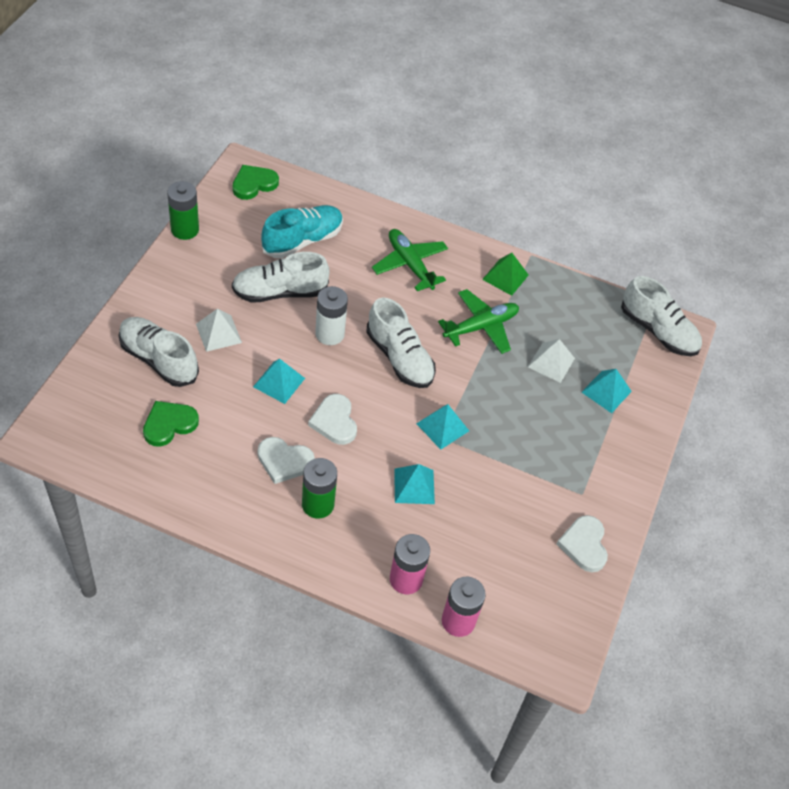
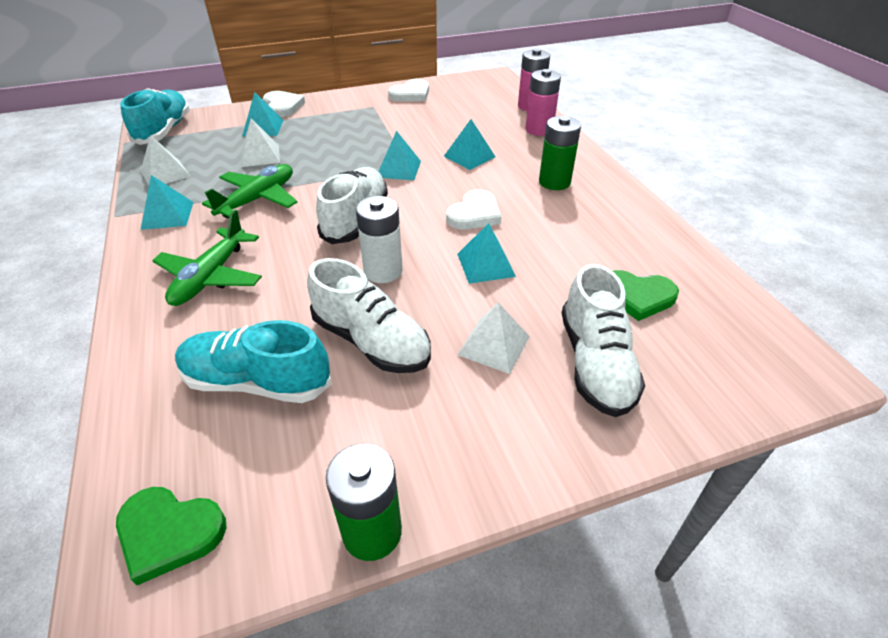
camera: 125 degrees left, 10 degrees down
white heart [258,437,315,484] -> white heart moved to [263,91,305,117]
green plane [438,289,519,354] -> green plane turned 105 degrees clockwise [202,164,297,218]
green pyramid [482,253,529,296] -> turquoise pyramid [141,175,194,230]
white shoe [621,276,702,356] -> turquoise shoe [120,88,190,145]
none -> white pyramid [140,135,191,185]

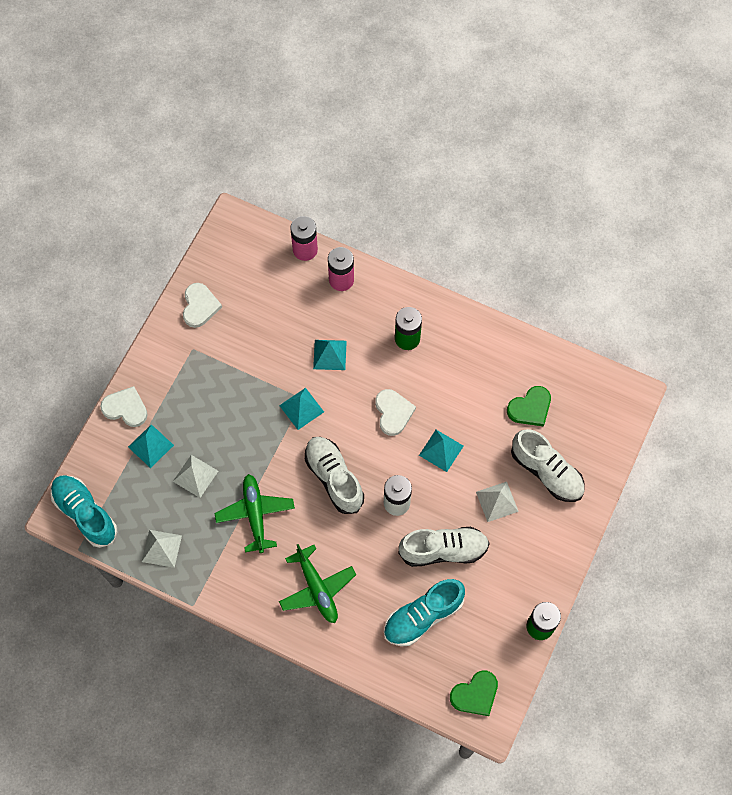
camera: 45 degrees left, 25 degrees up
turquoise pyramid [141,175,194,230] -> none

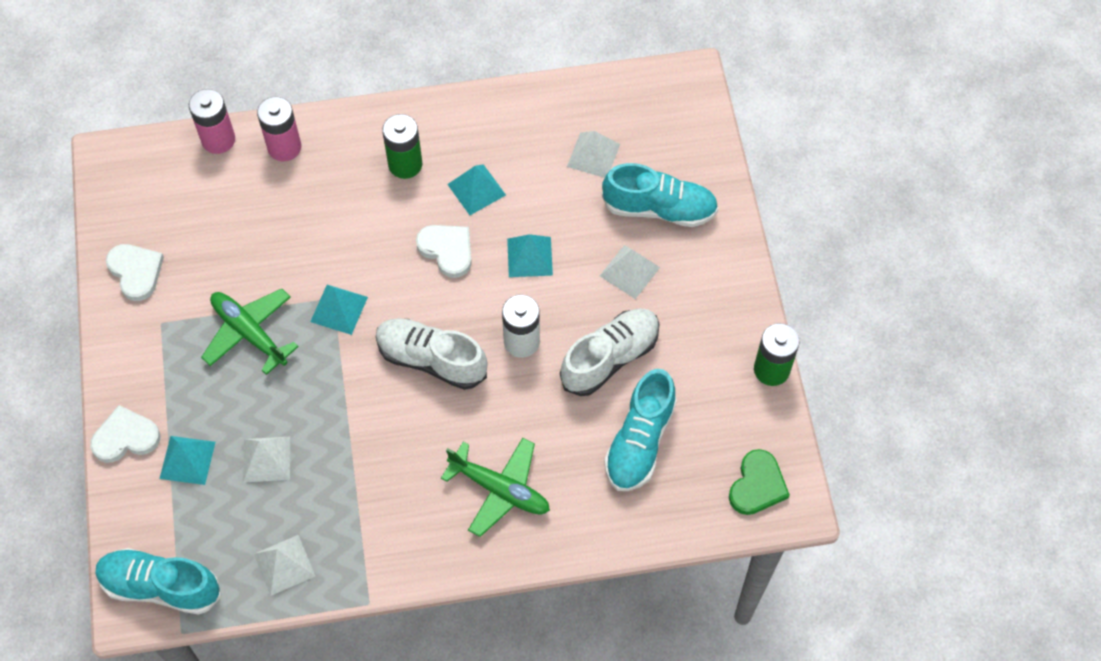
camera: 35 degrees left, 5 degrees down
green plane [214,474,295,553] -> green plane moved to [201,288,299,375]
turquoise pyramid [313,340,347,370] -> turquoise pyramid moved to [447,164,506,215]
green heart [507,386,551,427] -> white pyramid [567,131,620,178]
white shoe [511,429,584,502] -> turquoise shoe [602,163,718,227]

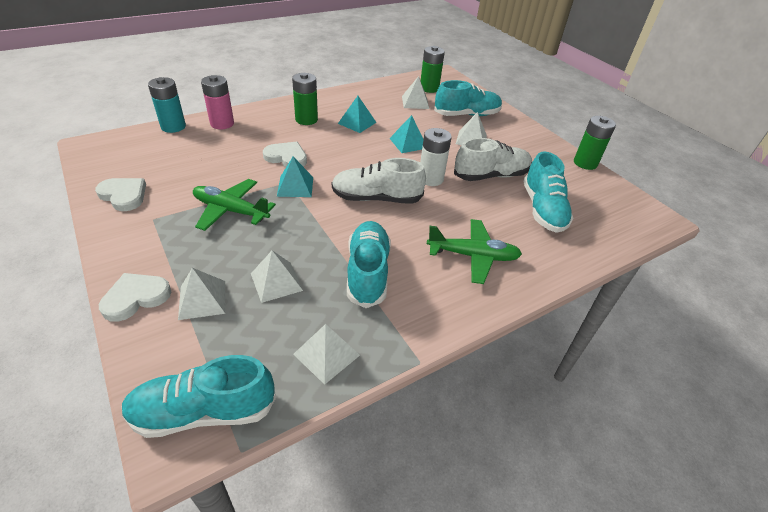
camera: 25 degrees left, 20 degrees down
turquoise pyramid [159,436,216,485] -> white pyramid [178,268,225,320]
pink battery [189,89,235,154] -> turquoise battery [148,77,186,133]
white heart [416,225,472,278] -> white heart moved to [263,142,307,167]
white shoe [560,308,660,396] -> white shoe turned 45 degrees clockwise [454,138,532,181]
green heart [729,449,790,515] -> none
none -> turquoise shoe [347,221,391,308]
none -> green battery [421,46,445,93]

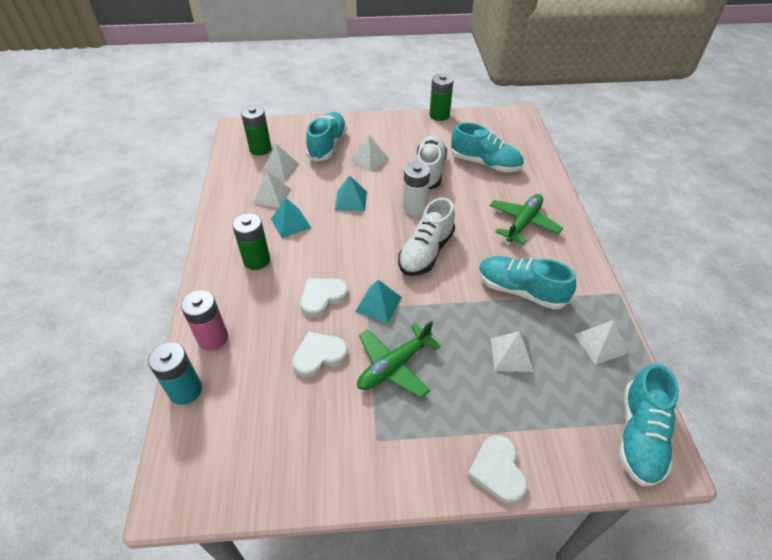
camera: 60 degrees left, 5 degrees up
white heart [95,178,146,211] -> white heart moved to [292,331,348,377]
white pyramid [178,268,225,320] -> white pyramid moved to [253,171,291,208]

